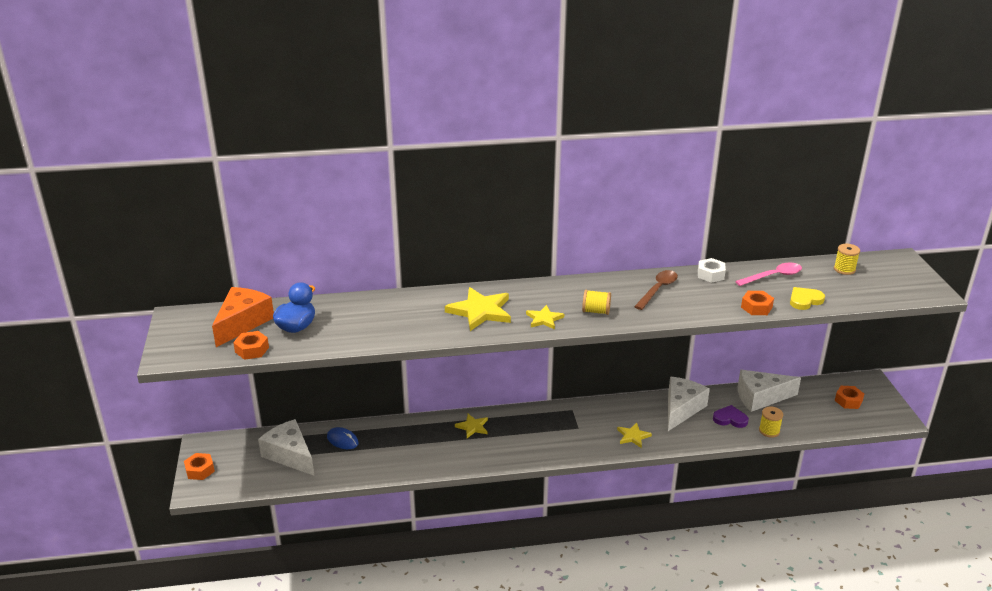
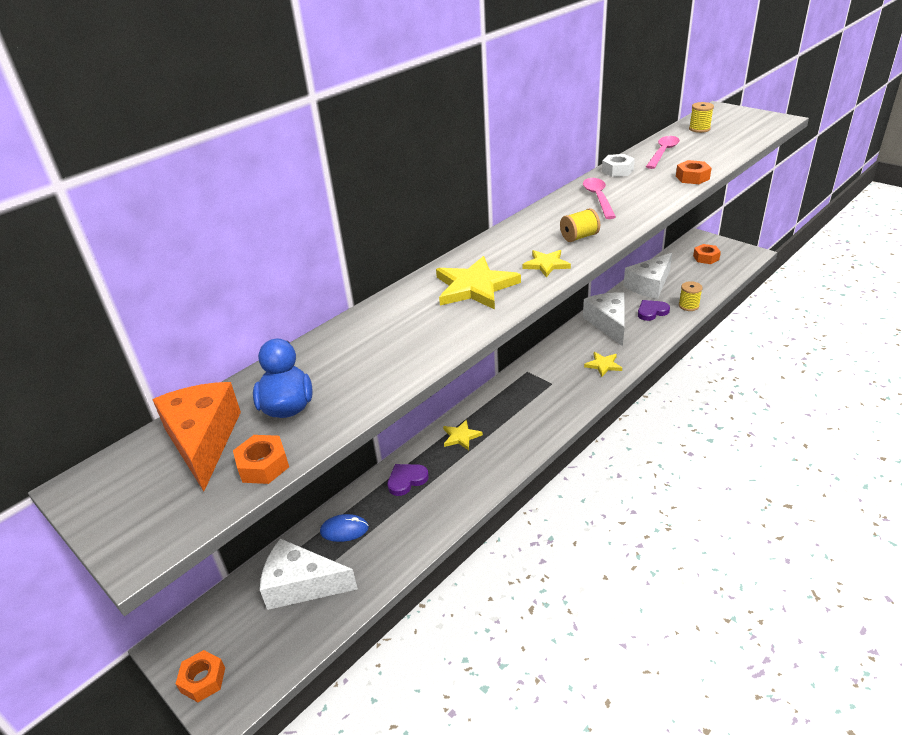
camera: 35 degrees left, 5 degrees up
brown spoon [634,270,678,310] -> pink spoon [583,178,616,219]
yellow heart [790,287,825,310] -> none
none -> purple heart [387,464,429,496]

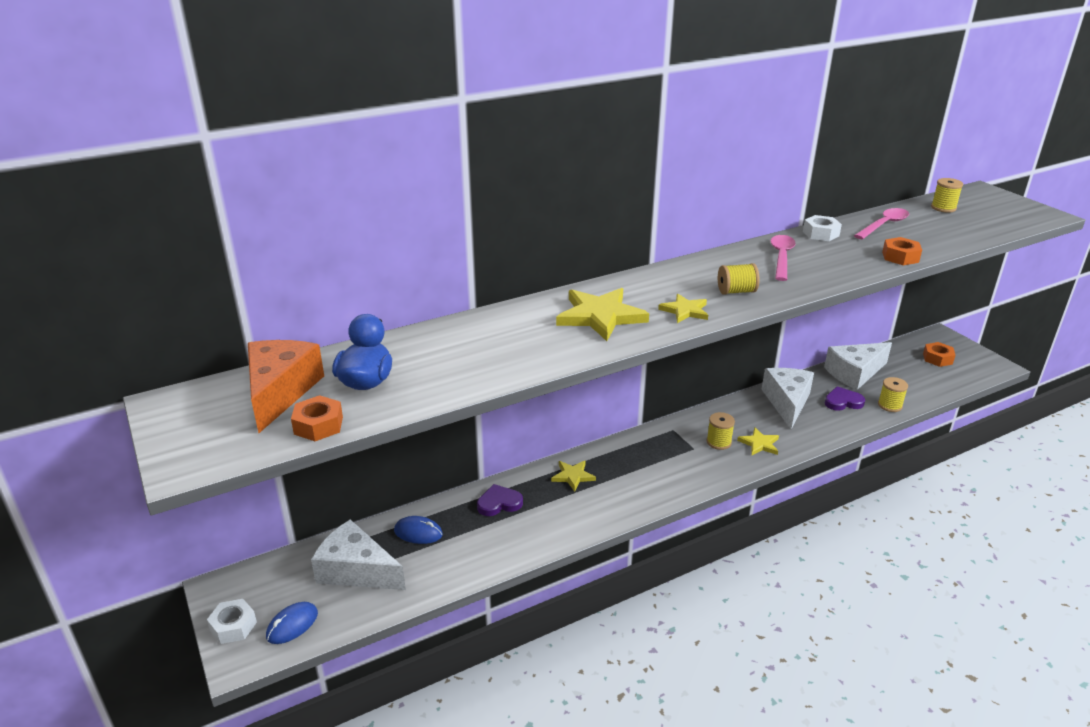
camera: 15 degrees right, 5 degrees down
orange nut [176,650,225,702] -> white nut [207,599,257,644]
none -> blue mouse [266,602,318,644]
none -> yellow spool [707,412,735,450]

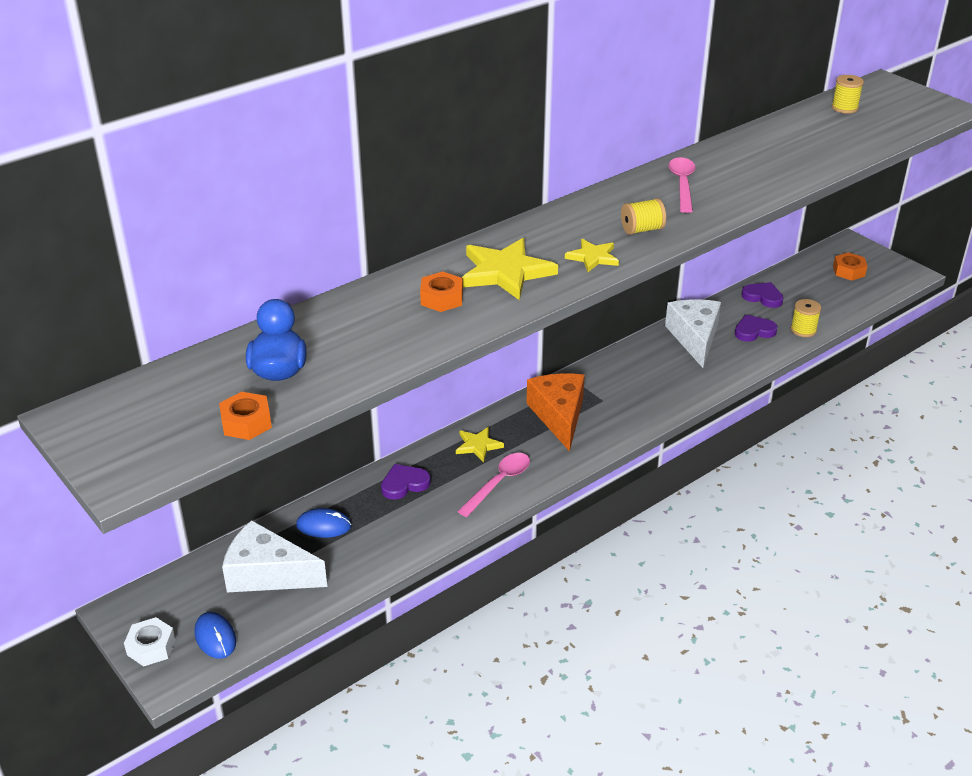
camera: 10 degrees left, 5 degrees up
orange cheese [248,340,324,433] -> orange cheese moved to [526,373,585,452]
blue mouse [266,602,318,644] -> blue mouse turned 60 degrees counterclockwise [194,612,236,659]
yellow spool [707,412,735,450] -> none
yellow star [737,427,779,455] -> none
white nut [803,215,842,241] -> none
white cheese [824,342,892,390] -> purple heart [741,282,784,308]
pink spoon [854,208,909,239] -> pink spoon moved to [457,453,530,517]
orange nut [882,237,922,265] -> orange nut moved to [420,271,463,312]

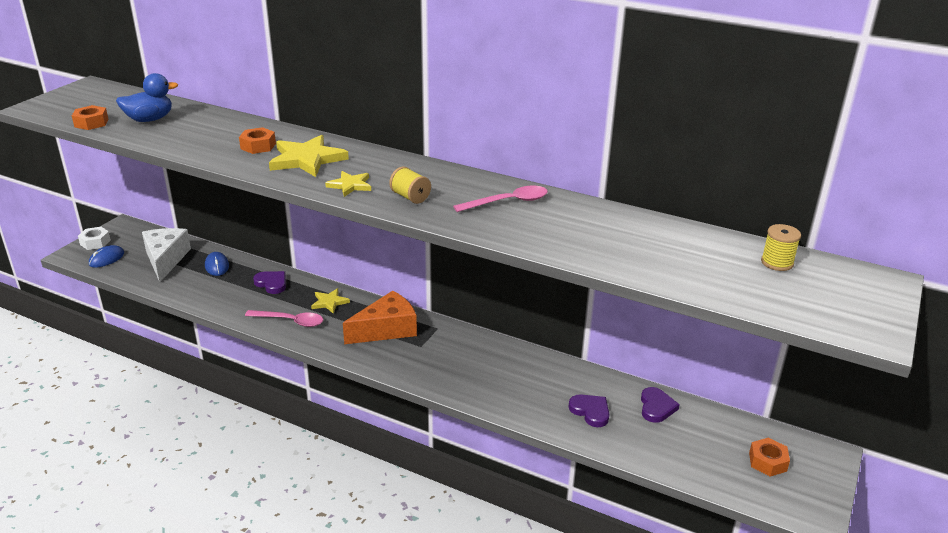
camera: 65 degrees right, 5 degrees down
white cheese [665,299,721,368] -> none
yellow spool [791,299,821,337] -> none

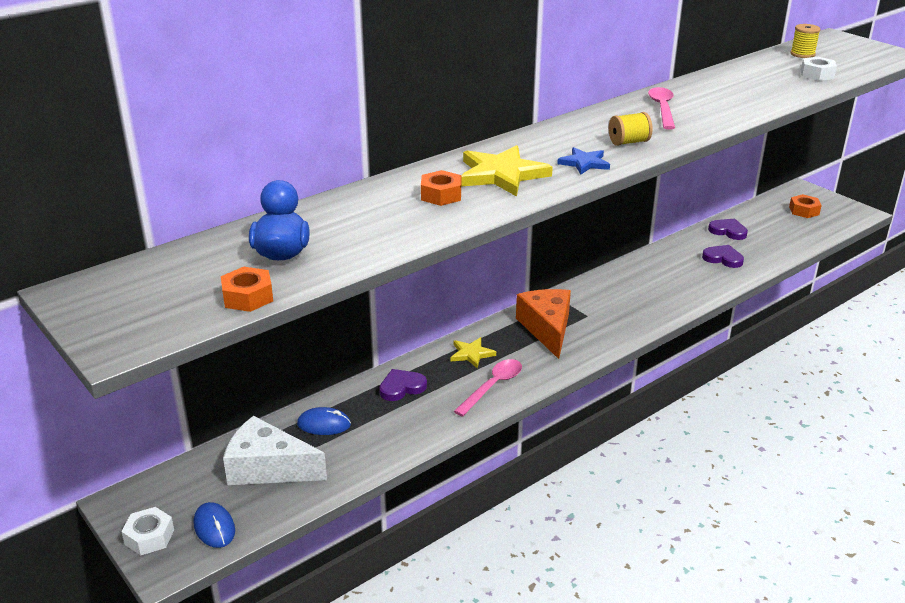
camera: 65 degrees left, 0 degrees up
yellow star [325,171,371,197] -> blue star [557,147,610,175]
purple heart [569,394,610,427] -> purple heart turned 45 degrees clockwise [702,245,744,268]
none -> white nut [801,57,837,81]

